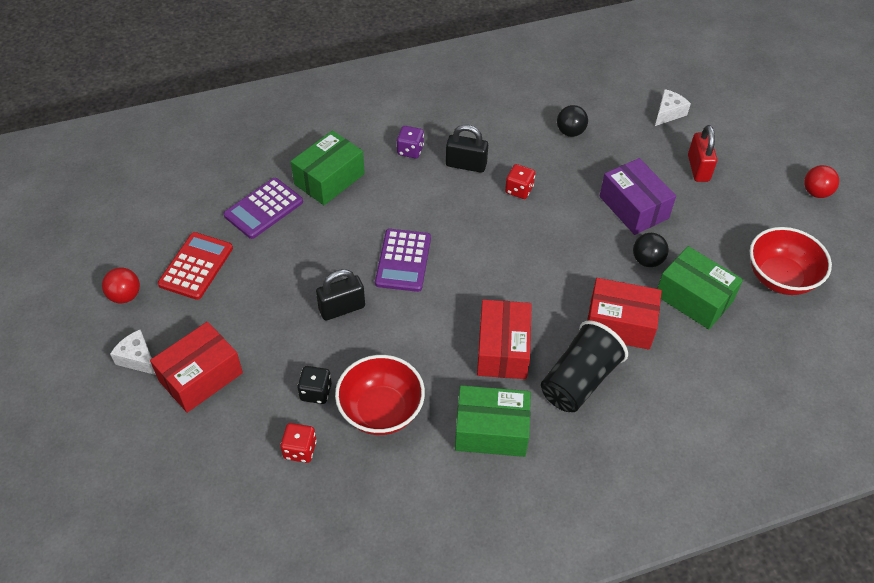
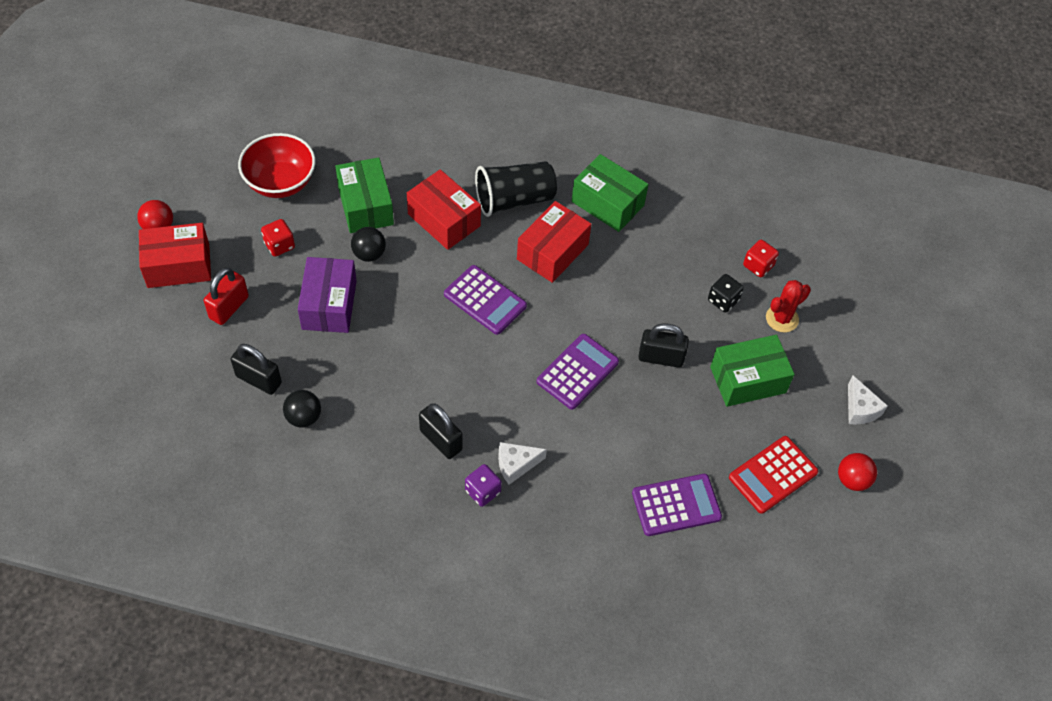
camera: 150 degrees left, 5 degrees up
red box [150,322,243,413] -> red box moved to [139,223,211,288]
green box [291,130,365,205] -> green box moved to [710,335,795,407]
red bowl [335,355,425,435] -> none
red dice [505,164,535,199] -> red dice moved to [261,219,295,257]
white cheese [655,89,691,126] -> white cheese moved to [498,442,547,485]
none -> black padlock [231,344,282,395]
none -> purple calculator [444,265,527,335]
none -> red cactus [766,280,811,332]

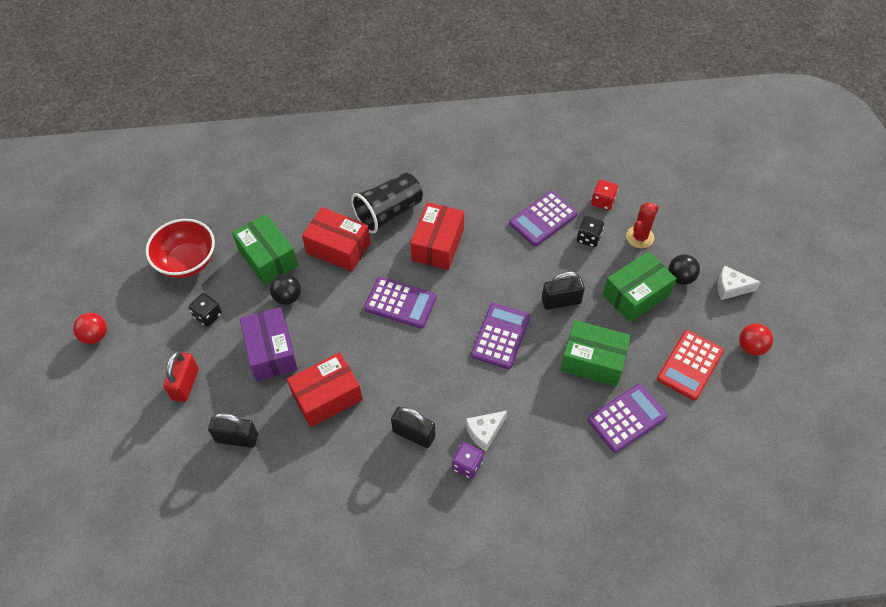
camera: 15 degrees left, 0 degrees up
red box [139,223,211,288] -> red box moved to [287,352,363,427]
red dice [261,219,295,257] -> black dice [189,293,222,327]
black ball [283,390,321,428] -> black ball moved to [668,254,700,285]
green box [572,154,648,232] -> green box moved to [561,320,631,387]
white cheese [848,376,888,425] -> white cheese turned 135 degrees clockwise [717,265,761,300]
none -> purple calculator [509,191,578,246]

